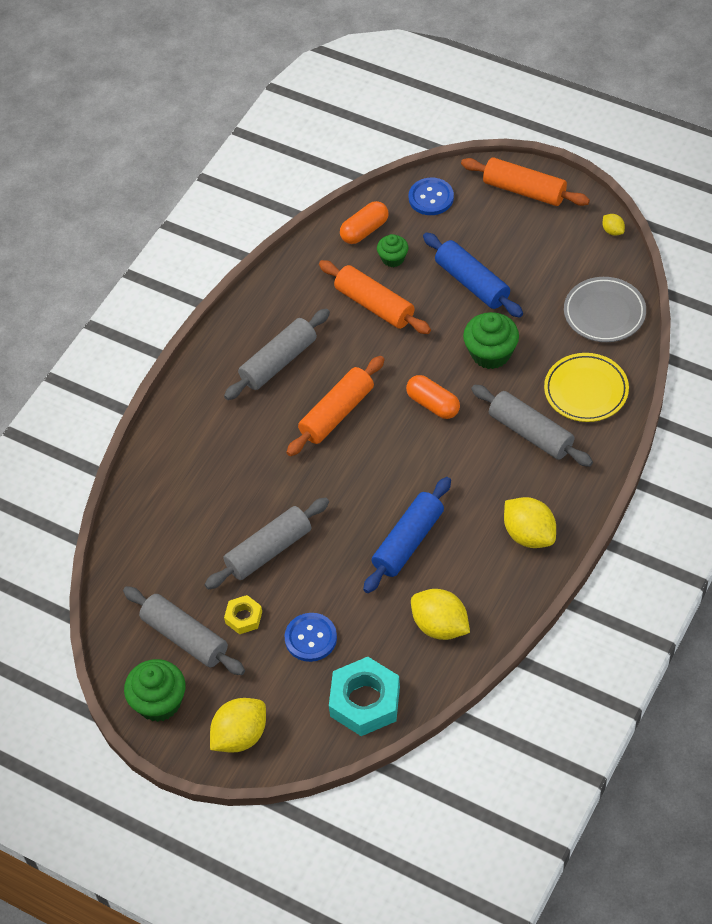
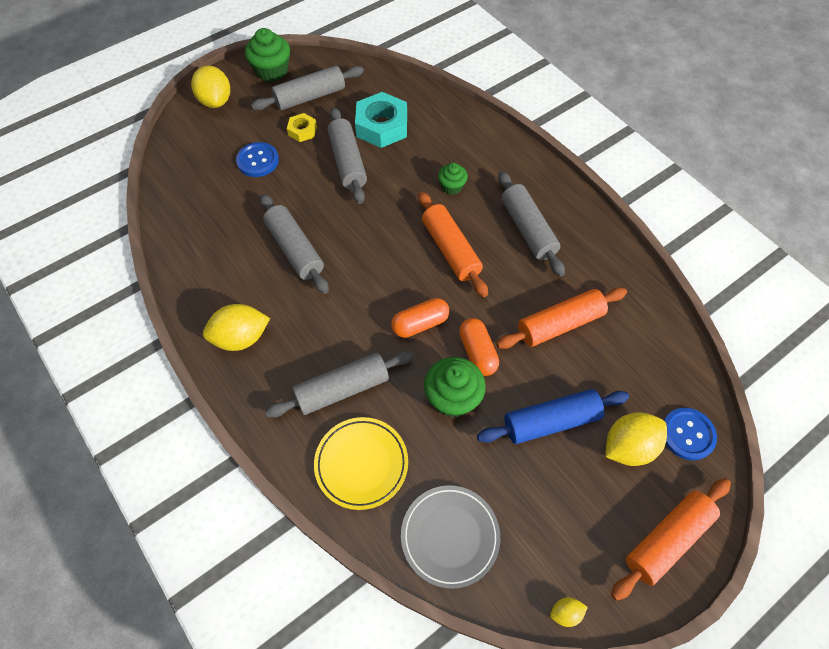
camera: 110 degrees right, 5 degrees up
turquoise nut [329,657,400,736] -> turquoise nut moved to [355,92,407,148]
orange capsule [340,201,389,244] -> orange capsule moved to [459,318,499,376]
blue rolling pin [363,477,451,593] -> grey rolling pin [260,194,329,294]
green cupcake [377,234,408,267] -> green cupcake moved to [438,163,468,195]
yellow lemon [411,589,470,640] -> yellow lemon moved to [605,412,667,466]

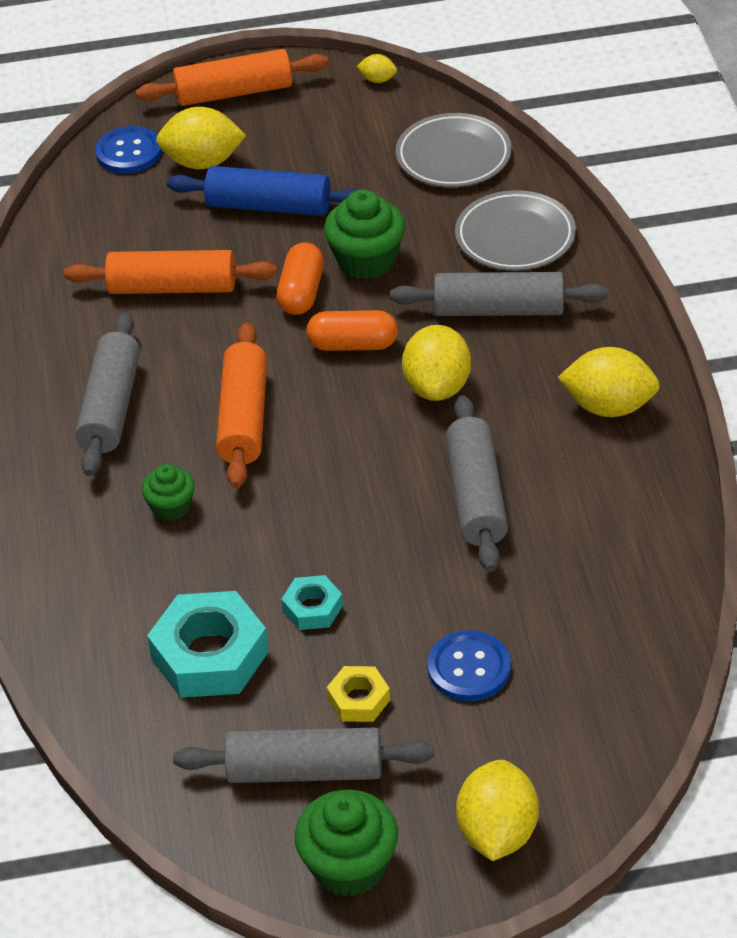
camera: 150 degrees left, 15 degrees down
yellow plate [314,417,408,510] -> grey plate [455,190,576,271]
grey rolling pin [327,107,367,204] -> turquoise nut [281,575,343,630]
none -> yellow lemon [402,325,471,401]

